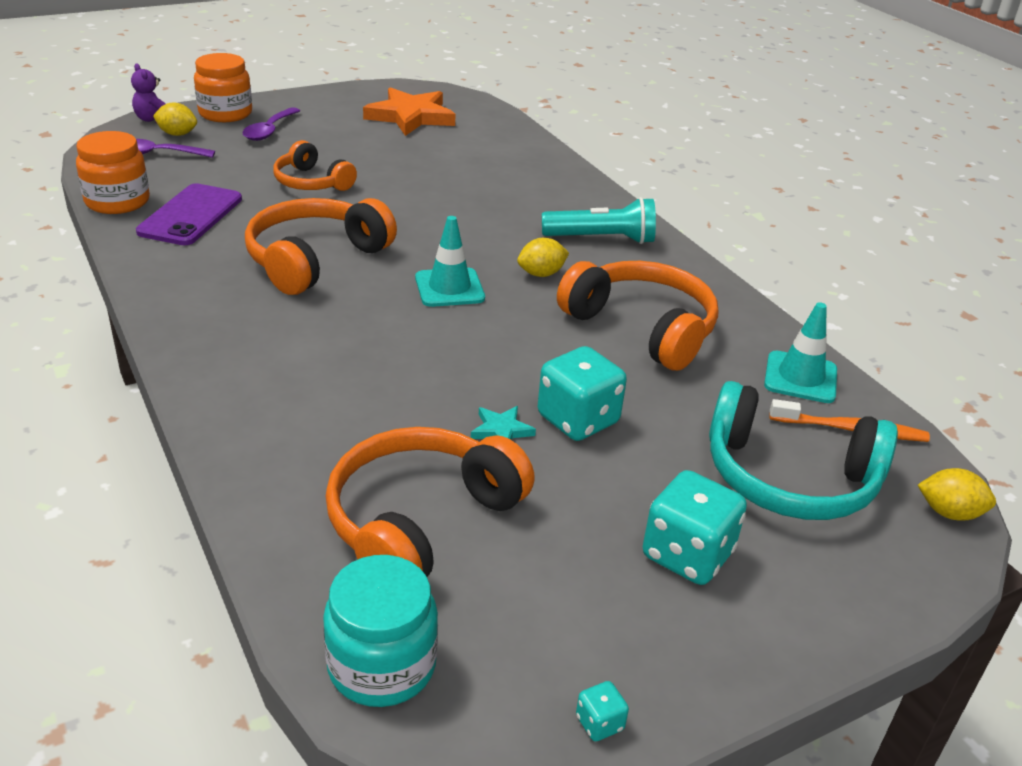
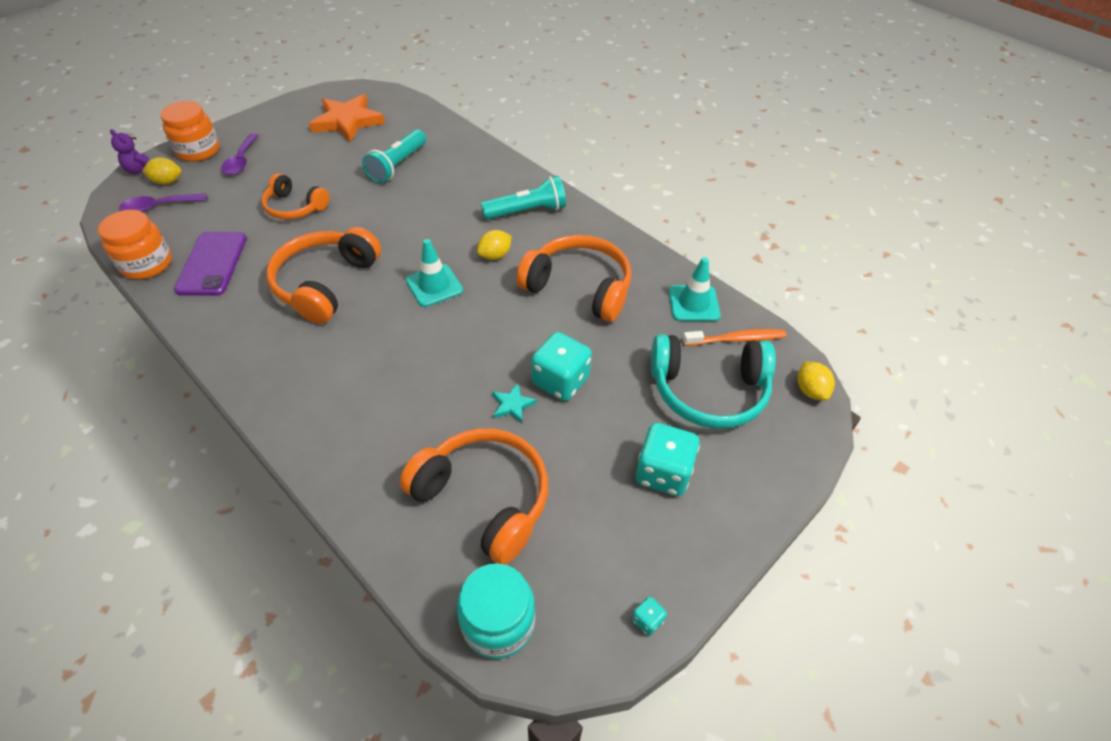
camera: 15 degrees left, 15 degrees up
orange headphones [326,427,535,577] -> orange headphones turned 105 degrees clockwise [400,428,548,565]
yellow lemon [918,468,996,521] -> yellow lemon turned 75 degrees clockwise [798,362,835,401]
none -> turquoise flashlight [362,129,426,183]

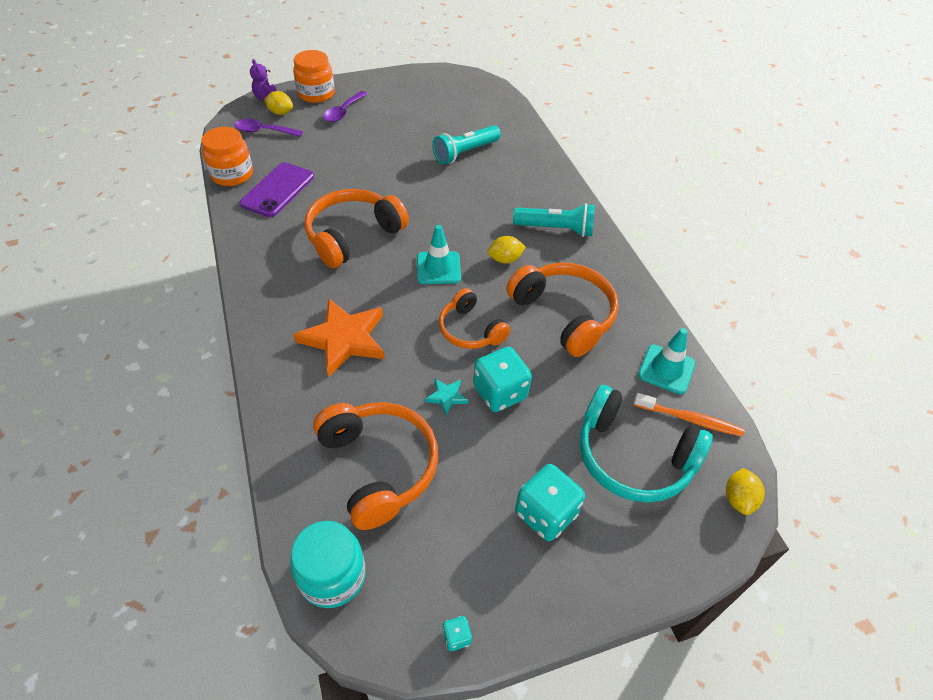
camera: 25 degrees right, 0 degrees up
orange headphones [261,173,329,220] -> orange headphones moved to [439,288,510,349]
orange star [309,94,385,142] -> orange star moved to [293,299,385,377]

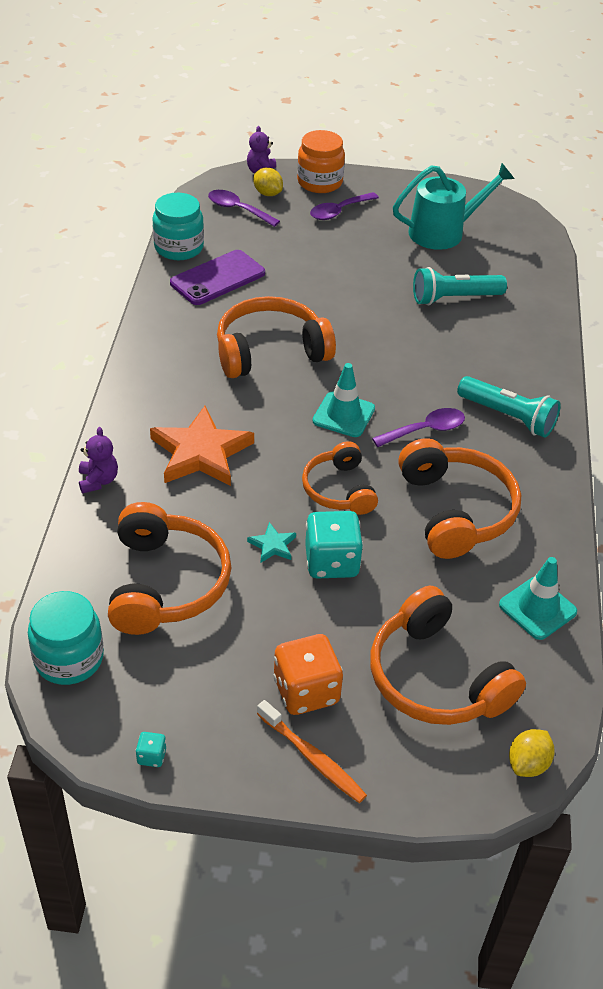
camera: 25 degrees right, 5 degrees down
orange jar [201,127,253,186] -> turquoise jar [152,193,204,260]
yellow lemon [488,236,526,264] -> purple spoon [372,408,465,447]
turquoise dice [515,464,585,541] -> orange dice [273,634,343,715]
turquoise headphones [580,385,713,503] -> orange headphones [370,585,526,725]
orange toothbrush [634,393,744,437] -> orange toothbrush moved to [257,700,367,803]
none -> purple teddy bear [79,427,118,494]
none -> turquoise watering can [393,163,515,250]

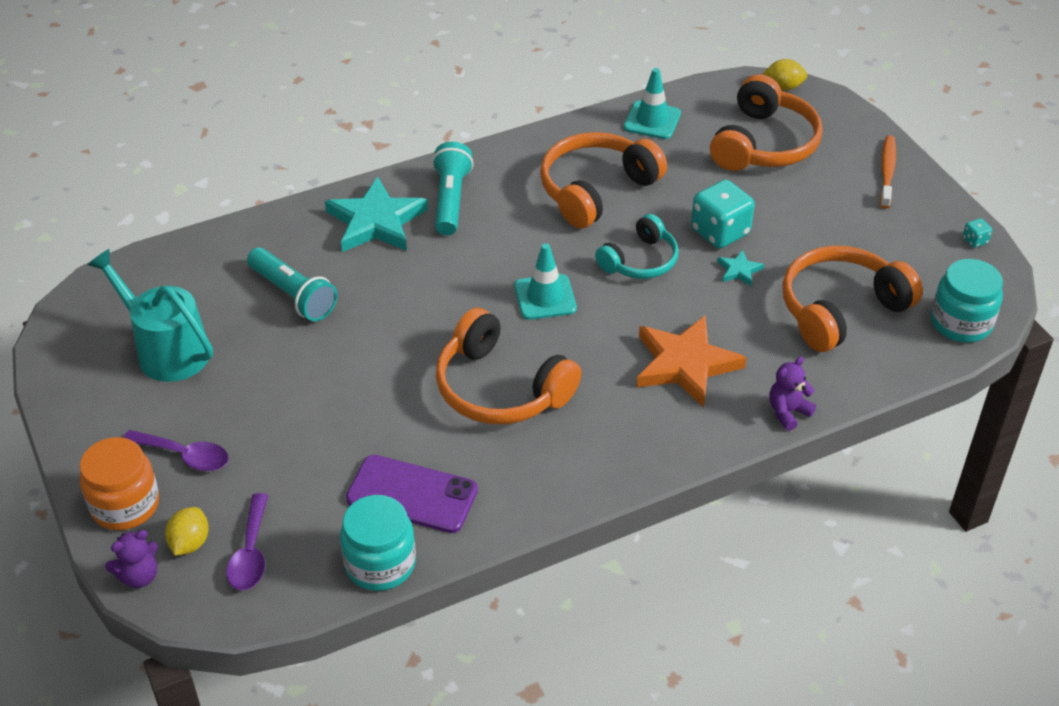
camera: 120 degrees left, 0 degrees up
orange dice [273,634,343,715] -> none
orange headphones [302,441,378,515] -> turquoise headphones [595,214,679,279]
purple spoon [372,408,465,447] -> none
none -> turquoise star [325,176,428,252]

